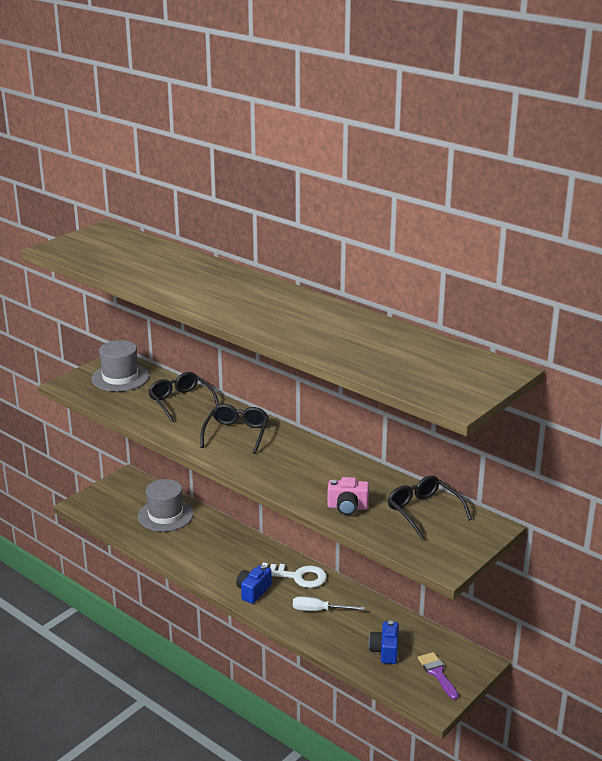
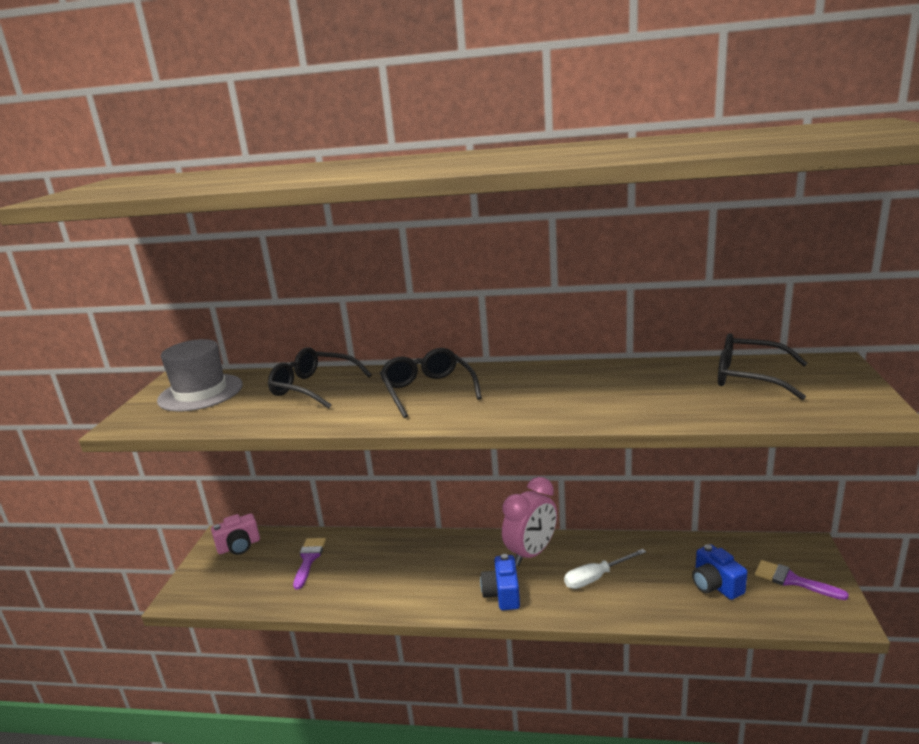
camera: 30 degrees left, 5 degrees down
grey hat [138,479,193,532] -> purple brush [293,538,326,589]
white key [262,563,327,588] -> pink clock [502,477,557,566]
pink camera [327,477,369,515] -> pink camera moved to [211,513,260,555]

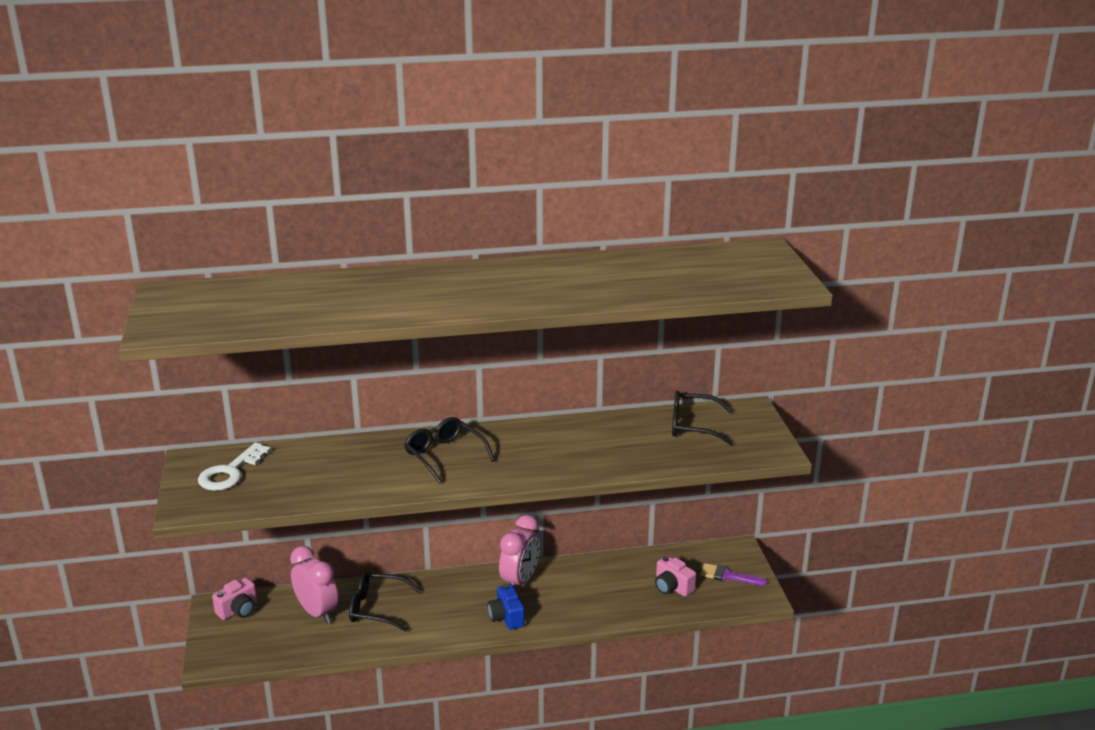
camera: 20 degrees left, 5 degrees up
grey hat [157,339,243,412] -> white key [198,442,271,491]
black glasses [268,347,372,408] -> black glasses moved to [349,572,421,631]
purple brush [293,538,326,589] -> pink clock [290,546,339,624]
white screwdriver [564,549,646,589] -> none
blue camera [692,544,747,600] -> pink camera [655,556,696,597]

